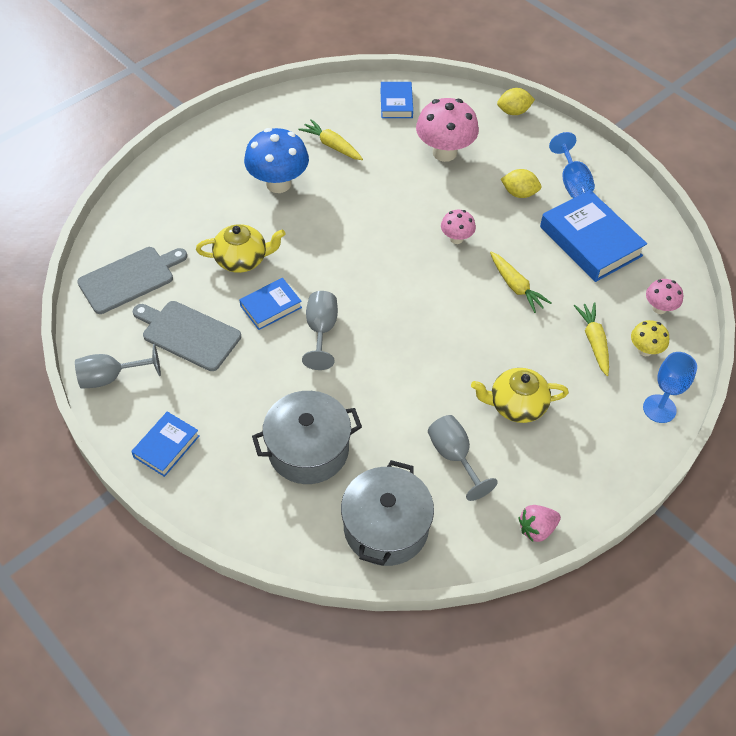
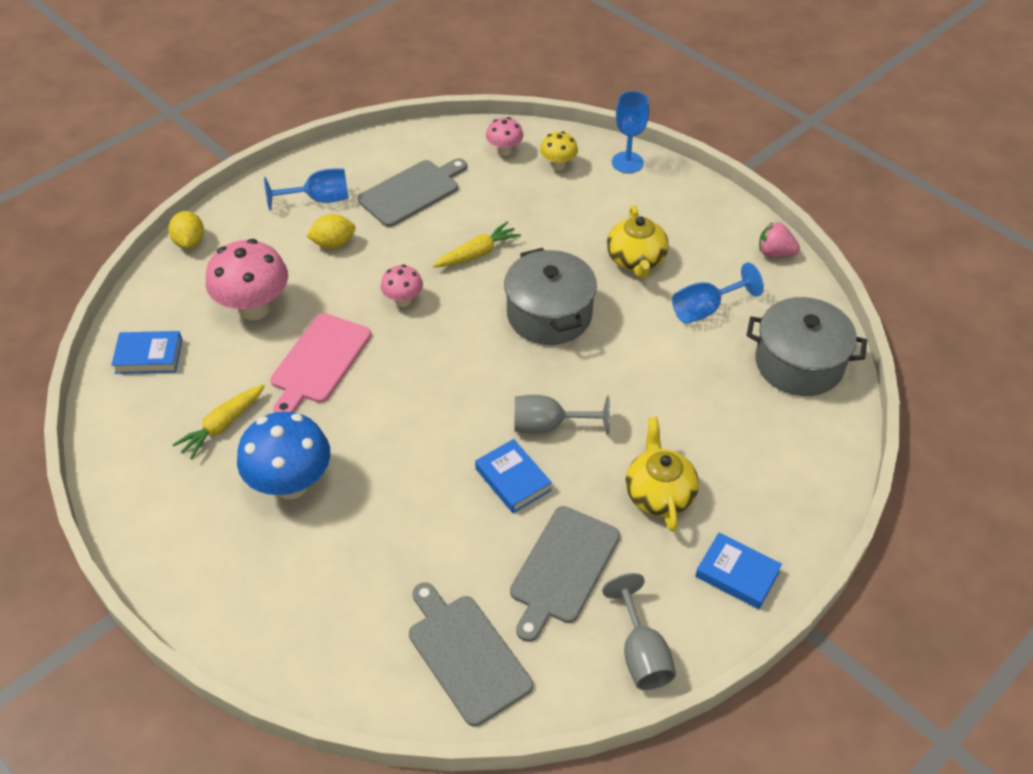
camera: 90 degrees left, 5 degrees down
yellow teapot [196,224,285,273] -> yellow teapot moved to [625,417,699,532]
grey pot [252,391,362,484] -> grey pot moved to [504,248,597,345]
grey goblet [428,415,498,501] -> blue goblet [672,262,764,324]
yellow lemon [501,169,541,198] -> yellow lemon turned 60 degrees clockwise [306,214,356,249]
pink strawberry [519,505,561,542] -> pink strawberry turned 135 degrees clockwise [759,222,800,257]
blue book [540,190,647,282] -> grey cutting board [358,158,467,227]
yellow carrot [574,302,609,376] -> none
none -> pink cutting board [270,313,371,413]

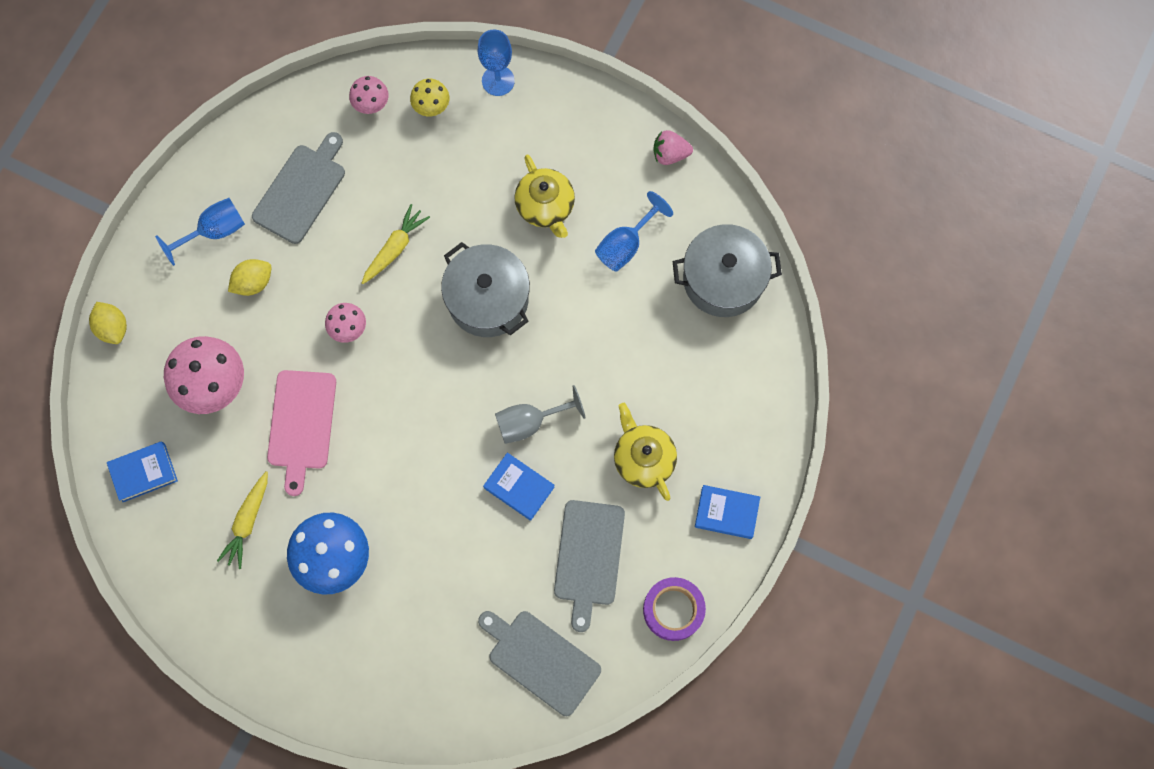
camera: 20 degrees left, 25 degrees up
grey goblet [602,573,676,690] -> purple tape [643,577,706,641]

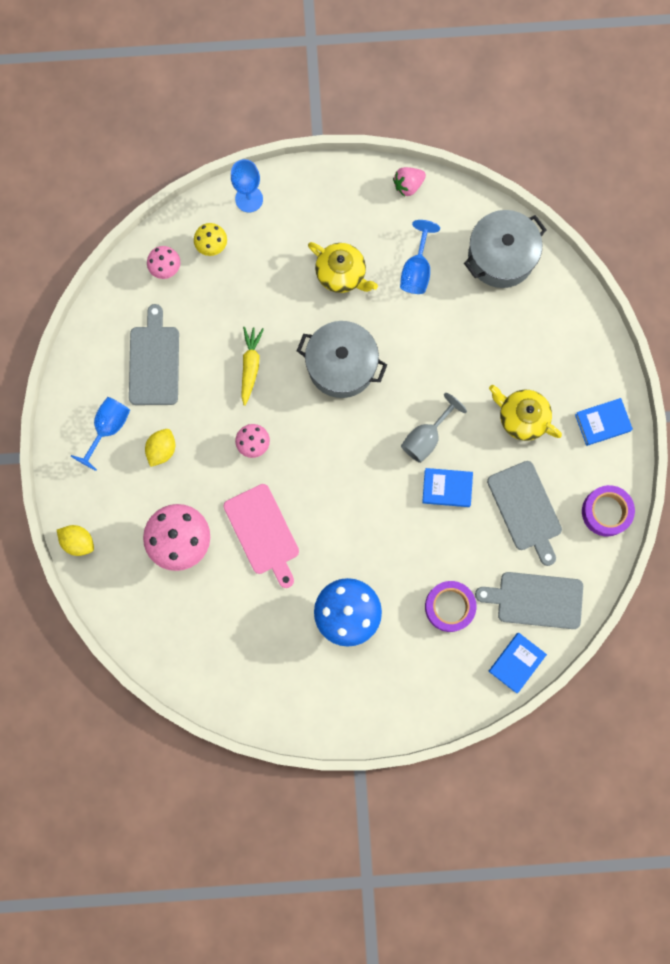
camera: 30 degrees left, 5 degrees up
blue book [107,441,178,502] -> blue book moved to [489,633,547,693]
yellow carrot [217,471,268,569] -> none
none -> purple tape [425,581,476,632]

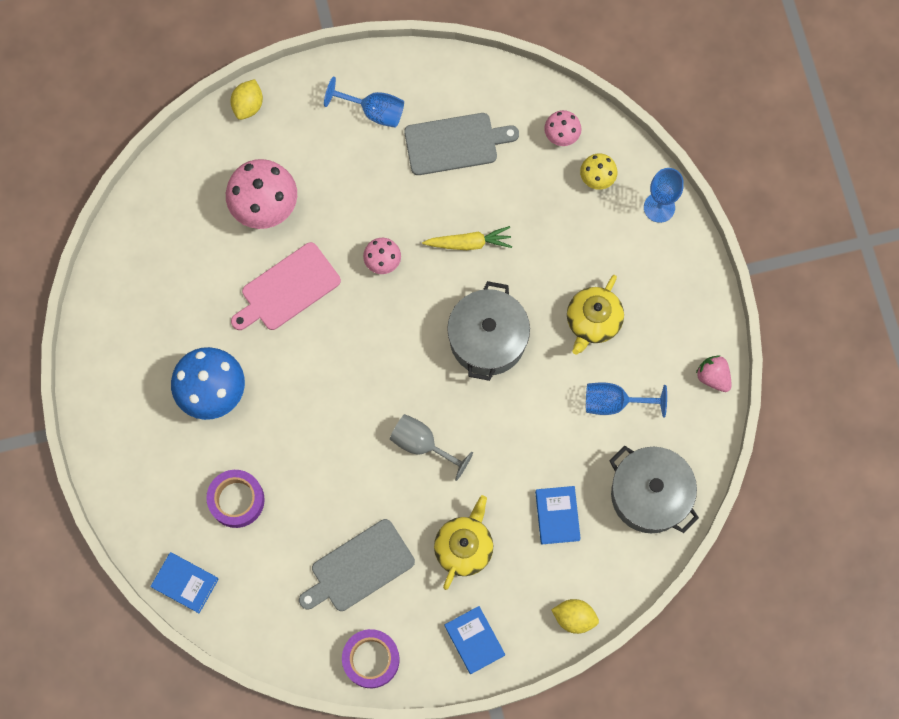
camera: 80 degrees right, 5 degrees down
yellow lemon [145,429,175,467] -> yellow lemon moved to [551,599,599,634]
blue book [422,468,473,507] -> blue book moved to [535,486,581,544]
grey cutting board [475,572,583,629] -> none

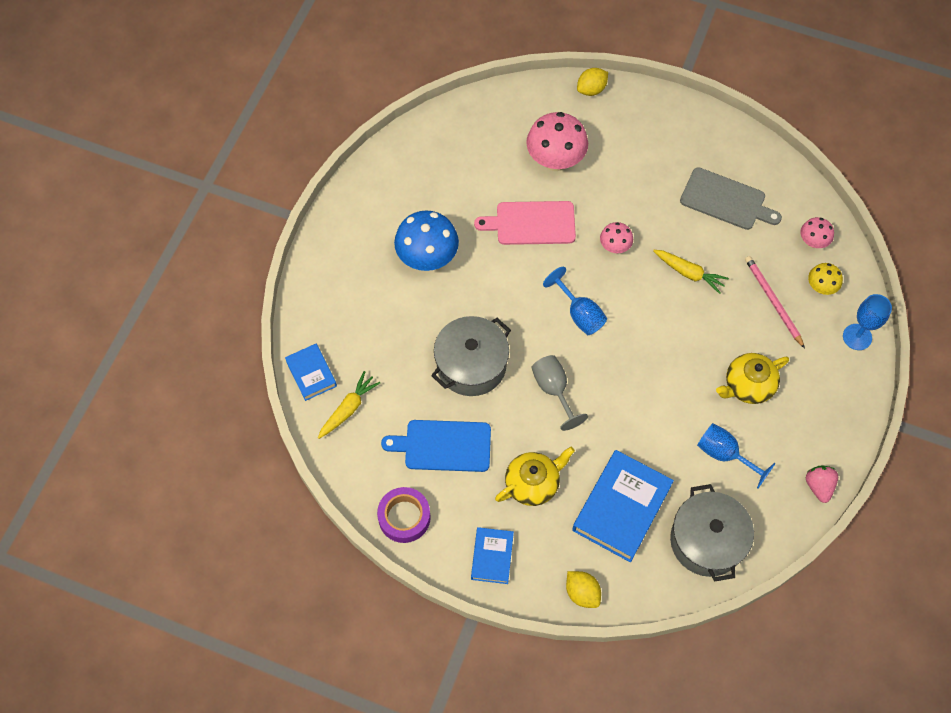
camera: 35 degrees right, 10 degrees down
purple tape [206,470,265,528] -> none
grey cutting board [299,519,415,611] -> blue cutting board [381,420,491,472]
blue goblet [324,77,404,128] -> blue goblet moved to [543,267,607,335]
grey pot [447,281,530,381] -> grey pot moved to [431,316,511,396]
blue book [535,486,581,544] -> blue book [572,450,674,562], size x1.80
none -> yellow carrot [318,371,380,439]
none -> pink pencil [745,256,805,349]

